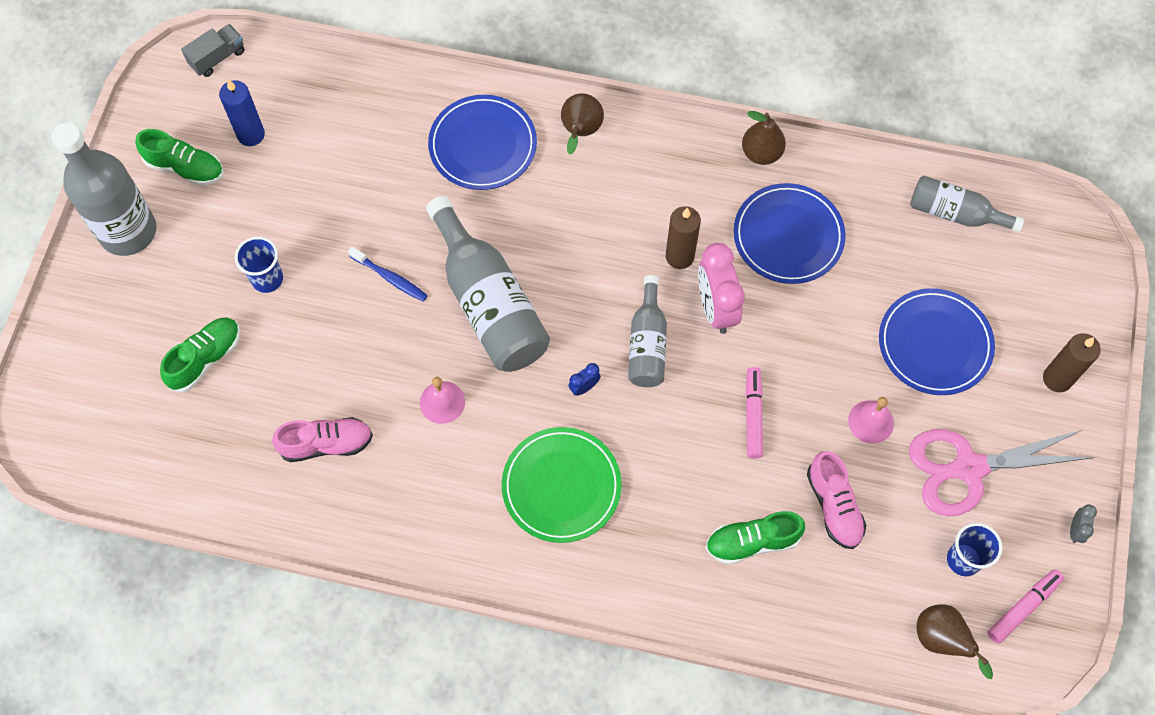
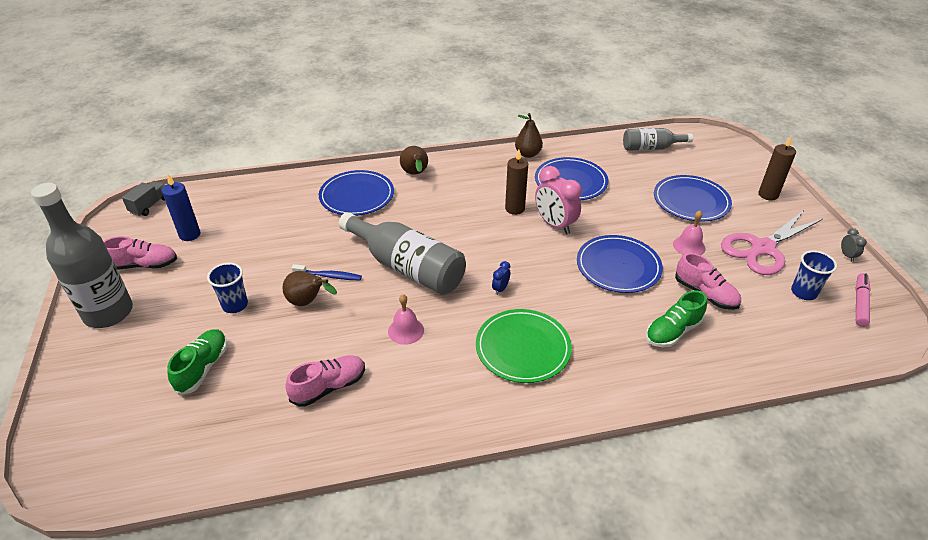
camera: 25 degrees left, 25 degrees down
green shoe [135,129,223,186] -> pink shoe [103,236,177,270]
grey bottle [628,275,667,387] -> none
pink marker [745,367,763,459] -> blue plate [577,235,663,293]
brown pear [916,604,993,679] -> brown pear moved to [282,271,337,306]

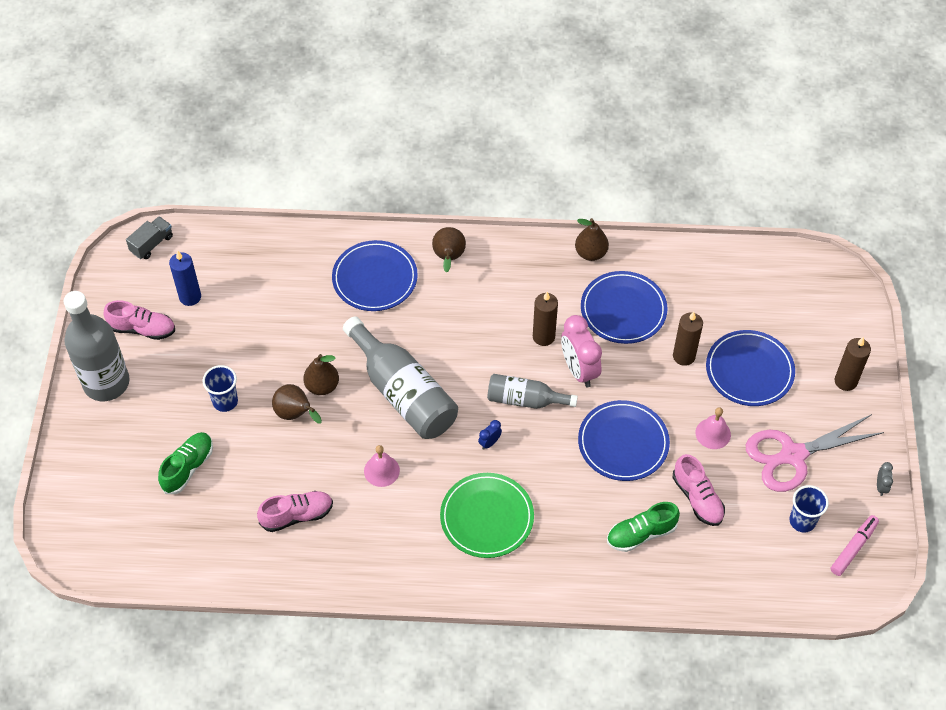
camera: 15 degrees right, 15 degrees up
blue toothbrush [292,264,362,280] -> brown pear [303,354,339,395]
grey bottle [623,128,693,151] -> grey bottle moved to [487,374,578,409]
none -> brown candle [673,312,703,366]

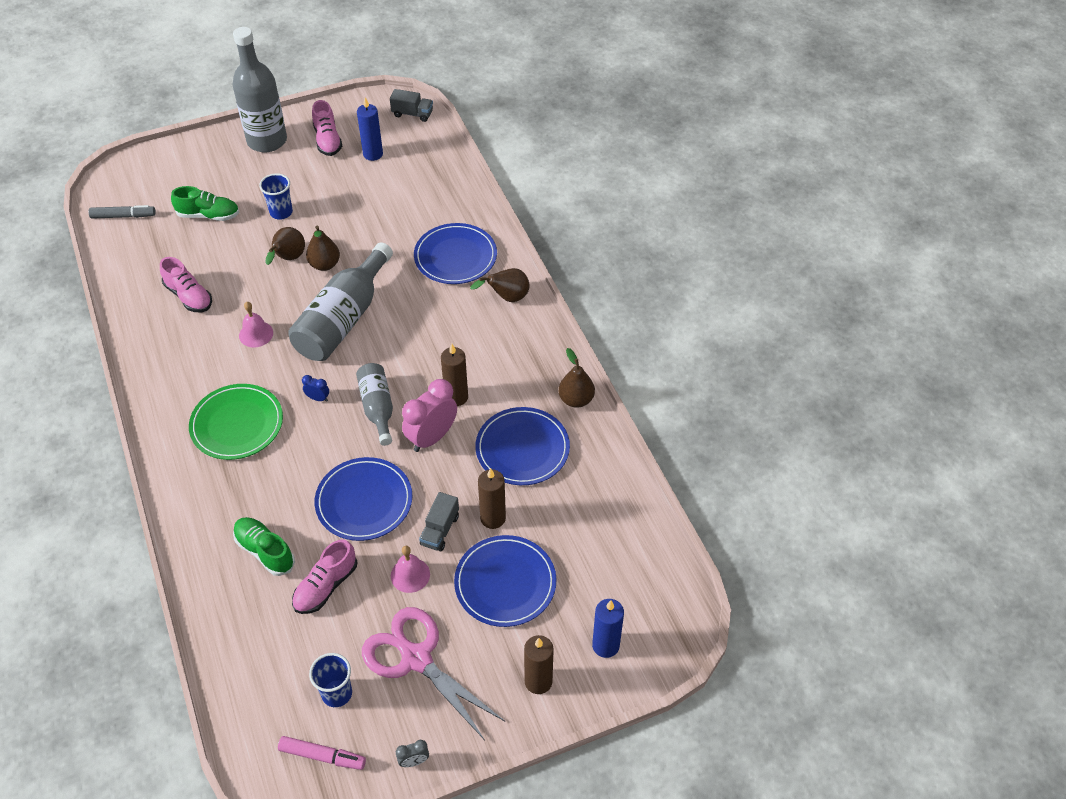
camera: 65 degrees right, 5 degrees down
none -> grey marker [88,205,156,219]
none -> grey truck [419,492,459,551]
none -> blue candle [592,599,624,658]

